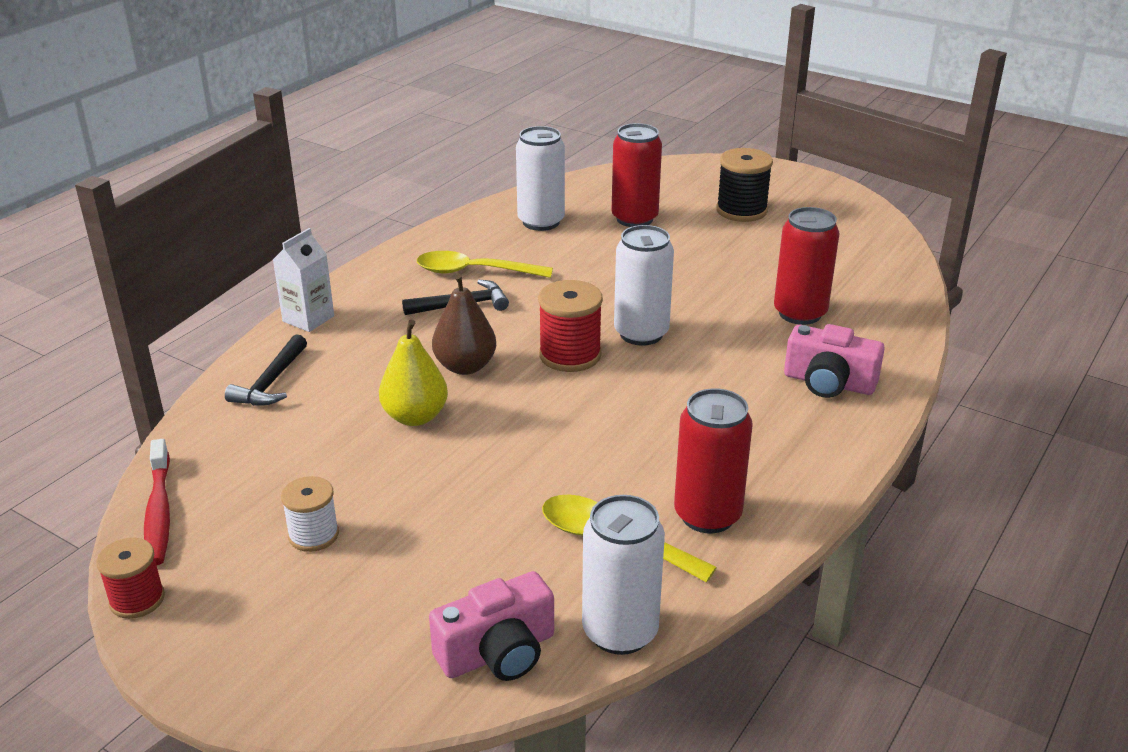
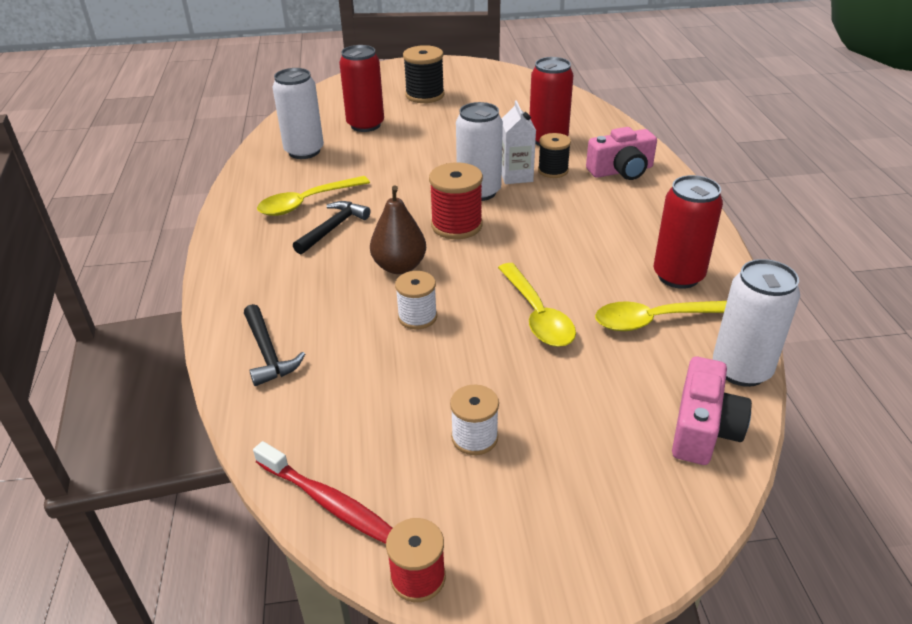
camera: 40 degrees left, 5 degrees up
white carton [273,228,334,332] -> white carton moved to [502,100,536,184]
yellow pear [379,320,448,426] -> white spool [395,271,437,330]
none -> yellow spoon [498,263,576,347]
none -> black spool [538,133,571,178]

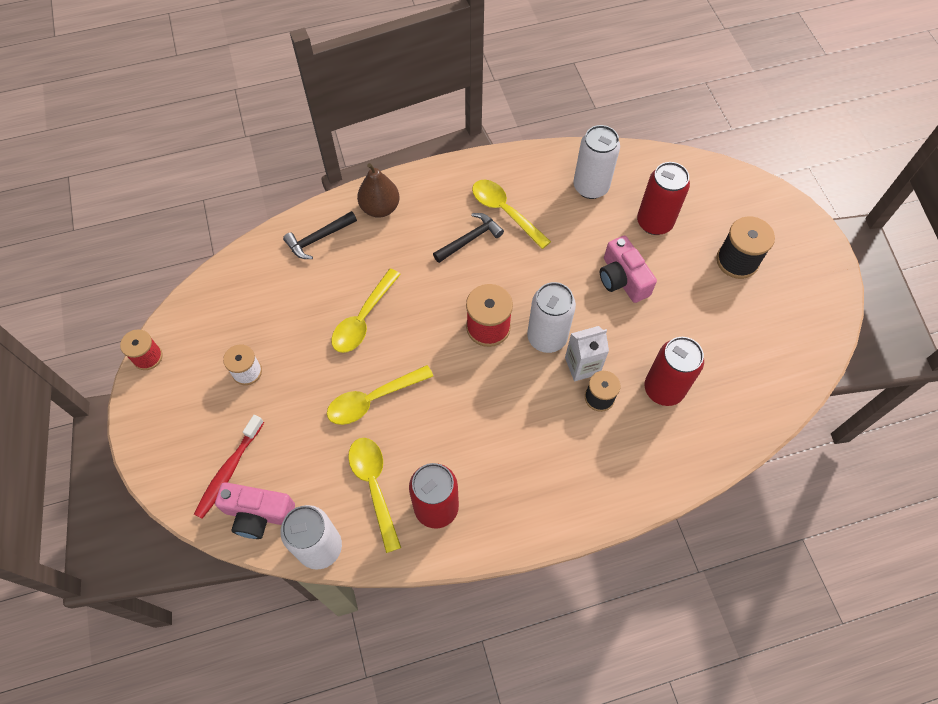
camera: 80 degrees right, 25 degrees up
red toothbrush [253,441,392,544] -> red toothbrush moved to [194,415,264,519]
black hammer [293,201,370,254] -> black hammer turned 60 degrees counterclockwise [433,213,504,263]
brown pear [370,186,426,274] -> brown pear moved to [357,163,399,218]
white spool [395,271,437,330] -> yellow spoon [331,269,401,353]
pink camera [586,127,657,180] -> pink camera moved to [600,236,657,303]

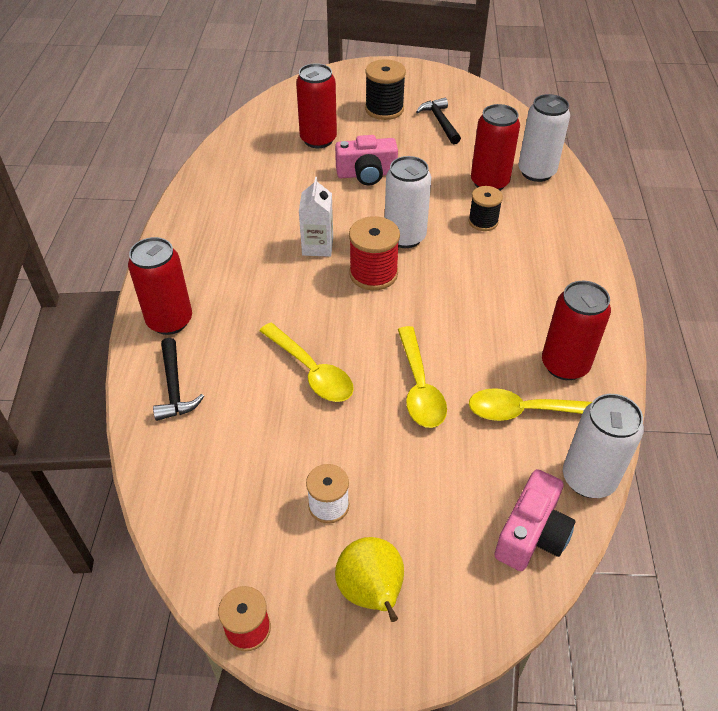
camera: 70 degrees left, 15 degrees down
red toothbrush [194,415,264,519] -> none
brown pear [357,163,399,218] -> red can [128,237,192,335]
black hammer [433,213,504,263] -> black hammer moved to [416,98,461,144]
yellow spoon [472,180,551,249] -> none
white carton [565,326,609,381] -> white carton moved to [299,177,333,257]
white can [573,125,620,199] -> white can moved to [518,94,570,182]
none -> yellow pear [335,537,404,622]

